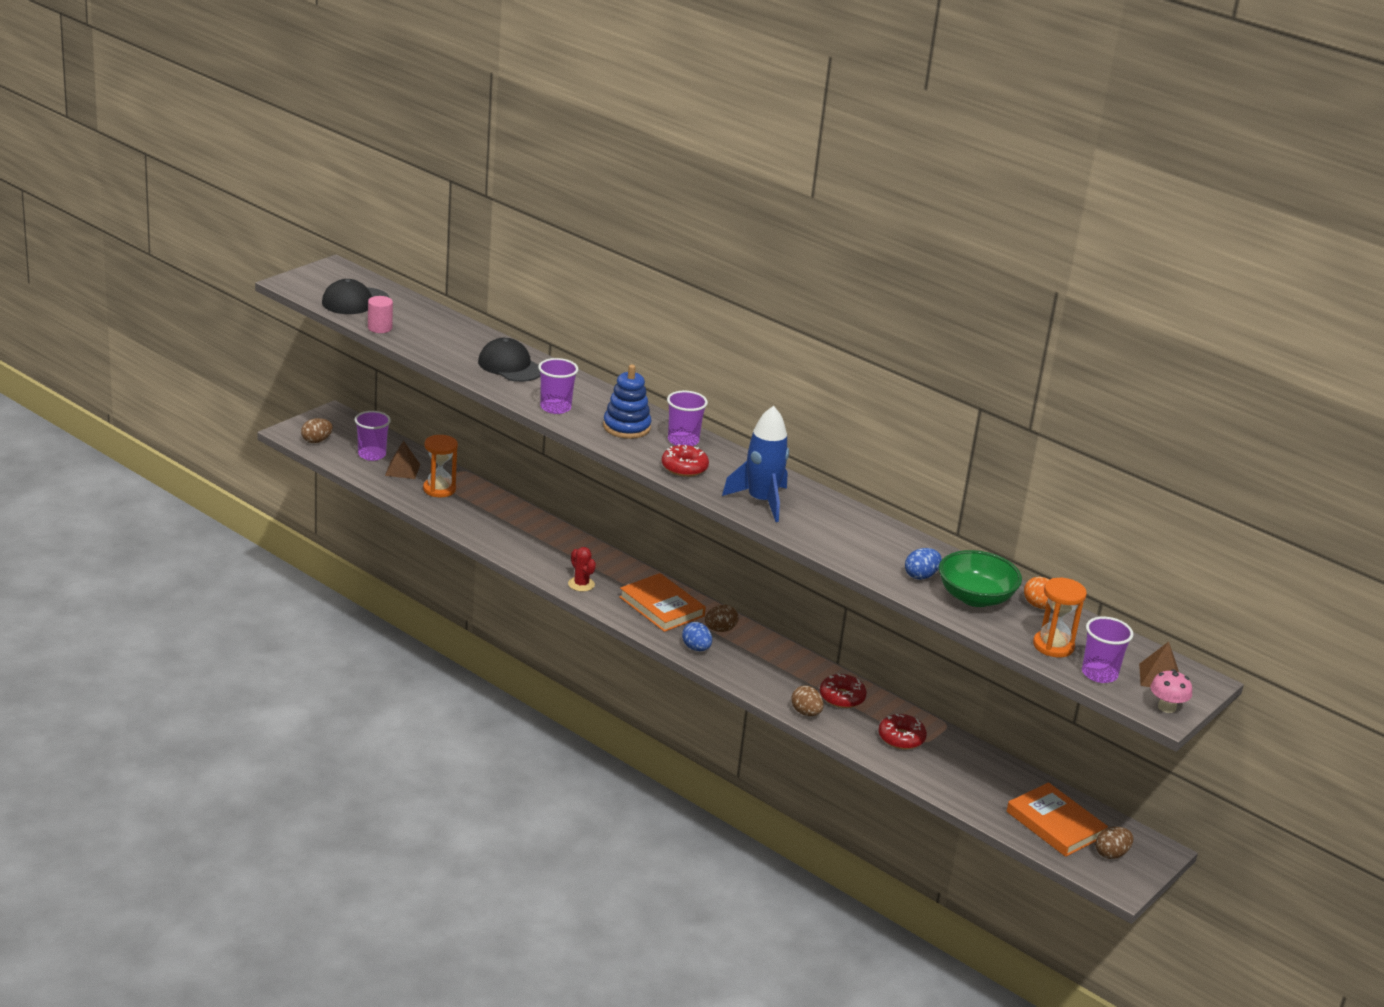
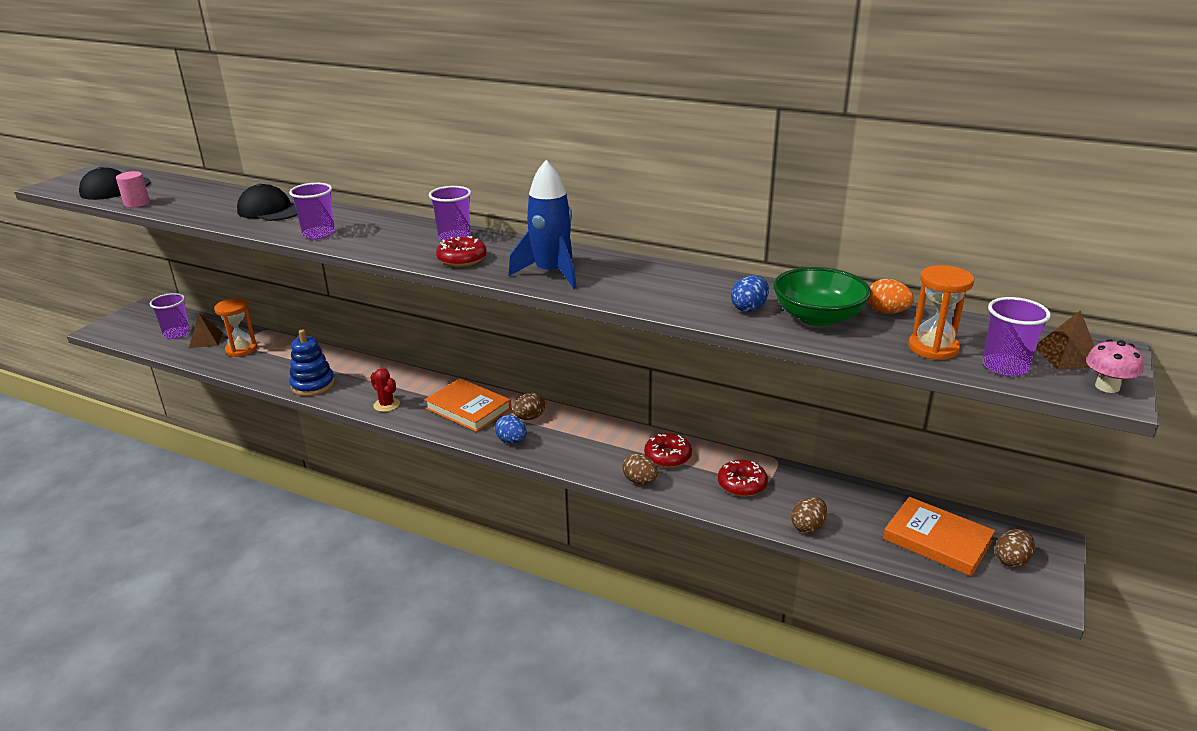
camera: 10 degrees left, 0 degrees up
brown egg [301,418,333,443] -> brown egg moved to [791,497,827,533]
blue stacking toy [603,365,652,439] -> blue stacking toy moved to [289,329,335,396]

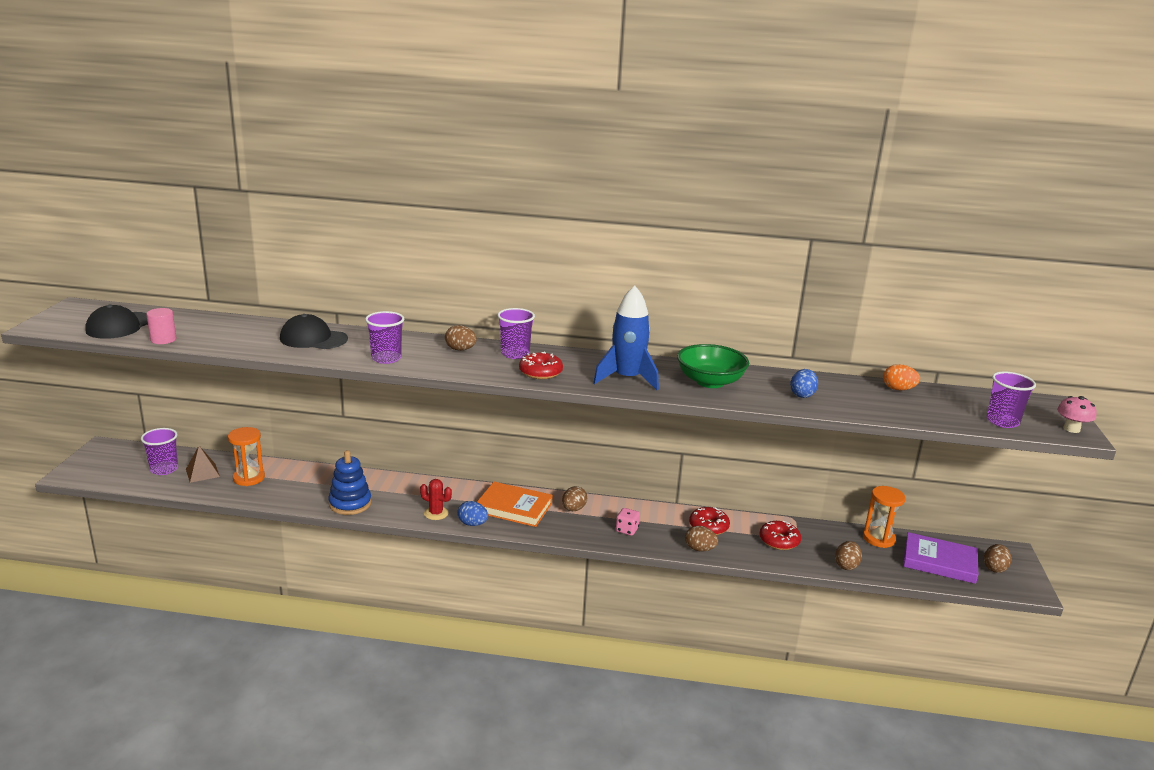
camera: 20 degrees left, 5 degrees down
blue egg [495,415,527,444] -> blue egg moved to [457,501,488,526]
green bowl [773,267,871,326] -> green bowl moved to [677,344,749,388]
orange book [883,497,995,576] -> purple book [903,532,978,584]
orange hourglass [908,265,974,360] -> orange hourglass moved to [863,486,906,548]
brown pyramid [1036,310,1094,370] -> none
none -> brown egg [445,325,477,351]
none -> pink dice [616,508,640,536]

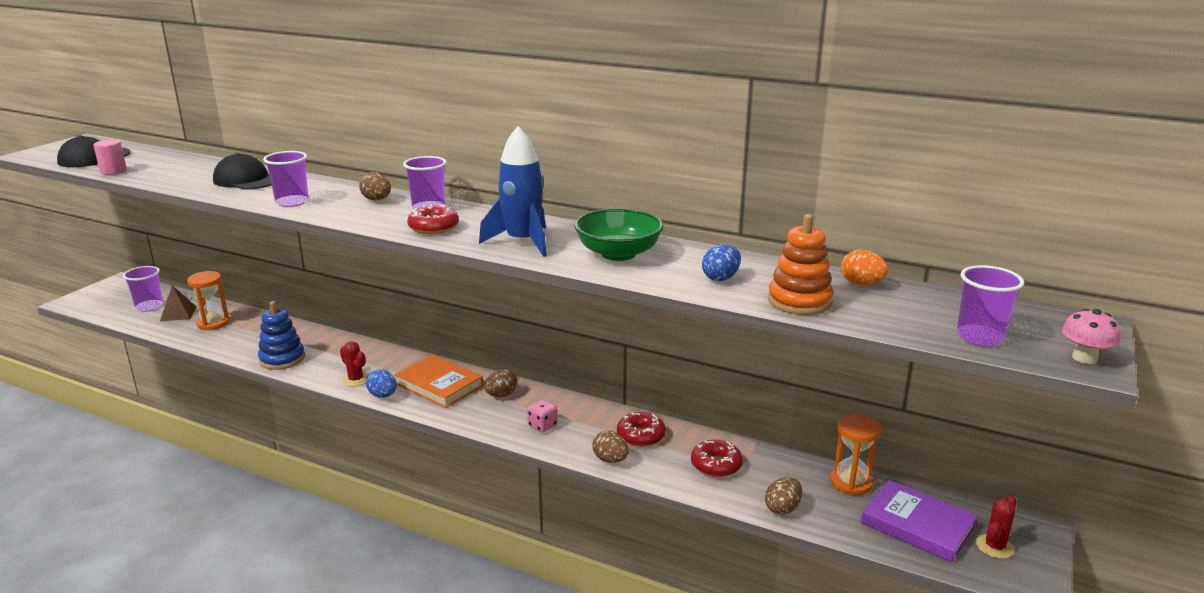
camera: 20 degrees right, 0 degrees up
brown egg [984,544,1011,573] -> red cactus [976,495,1017,559]
none -> orange stacking toy [768,214,834,315]

